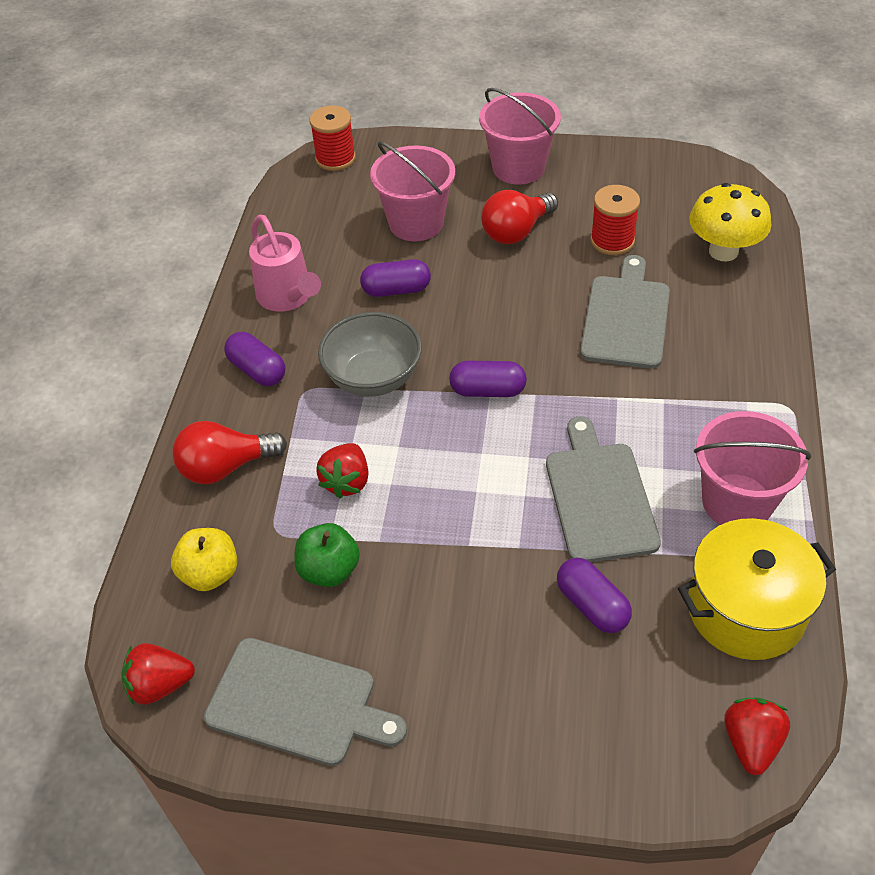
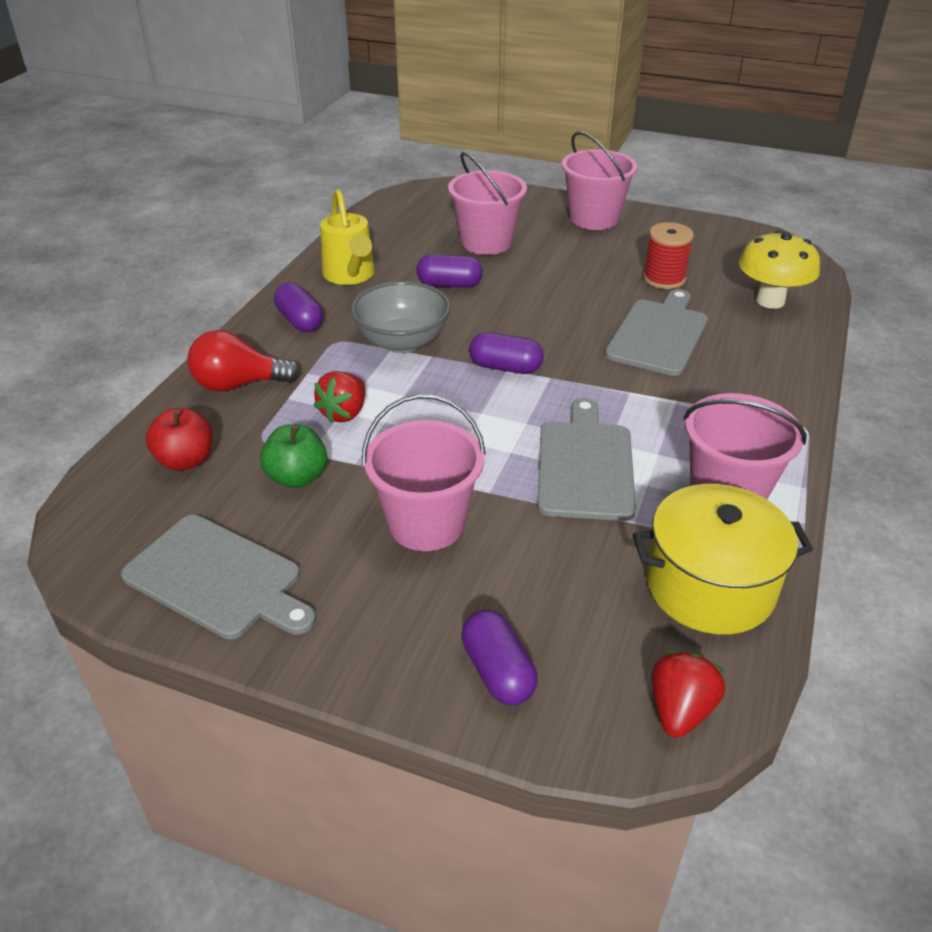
camera: 10 degrees right, 10 degrees down
red strawberry [121,643,195,705] -> none
yellow apple [171,528,237,591] -> red apple [146,408,213,471]
pink watering can [249,215,321,312] -> yellow watering can [320,189,375,285]
red spool [309,105,356,171] -> none
red light bulb [481,190,558,244] -> none
purple capsule [557,558,632,633] -> purple capsule moved to [461,610,538,705]
none -> pink bucket [362,394,486,551]

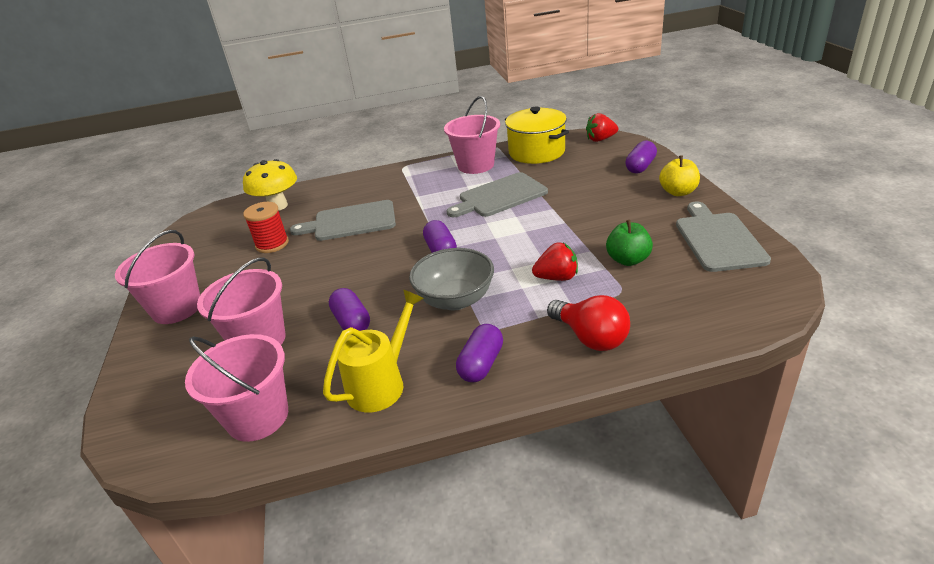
camera: 120 degrees left, 5 degrees down
red apple [146,408,213,471] -> none
pink bucket [362,394,486,551] -> pink bucket moved to [185,334,288,442]
none -> yellow apple [659,155,700,196]

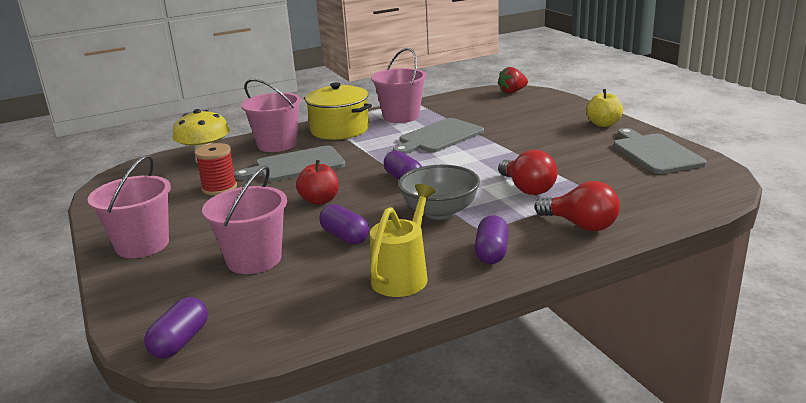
camera: 15 degrees left, 10 degrees down
pink bucket [185,334,288,442] -> pink bucket moved to [241,79,301,152]
yellow pot [505,107,569,164] -> yellow pot moved to [304,82,372,140]
red strawberry [532,242,578,281] -> red light bulb [498,150,557,195]
green apple [606,220,653,266] -> none
purple capsule [625,141,657,173] -> purple capsule moved to [144,297,208,359]
none -> red apple [296,160,339,205]

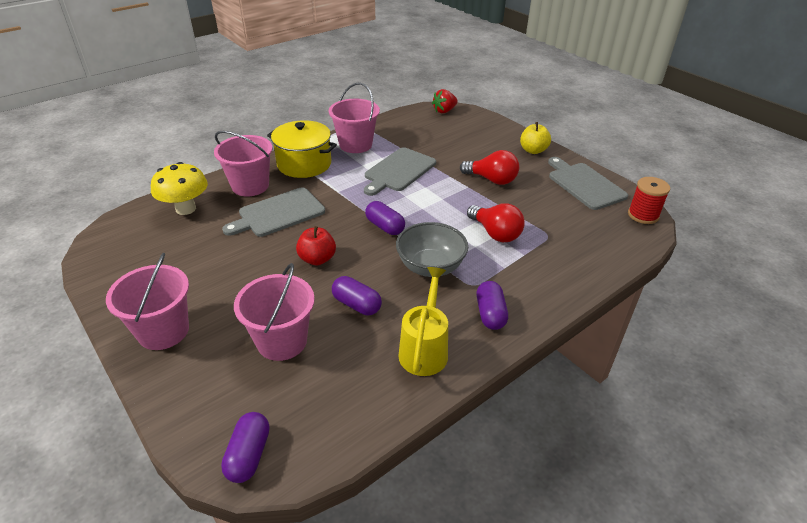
camera: 15 degrees left, 15 degrees up
red spool [195,143,237,196] -> red spool moved to [628,177,670,224]
red light bulb [535,181,620,231] -> red light bulb moved to [460,150,519,185]

